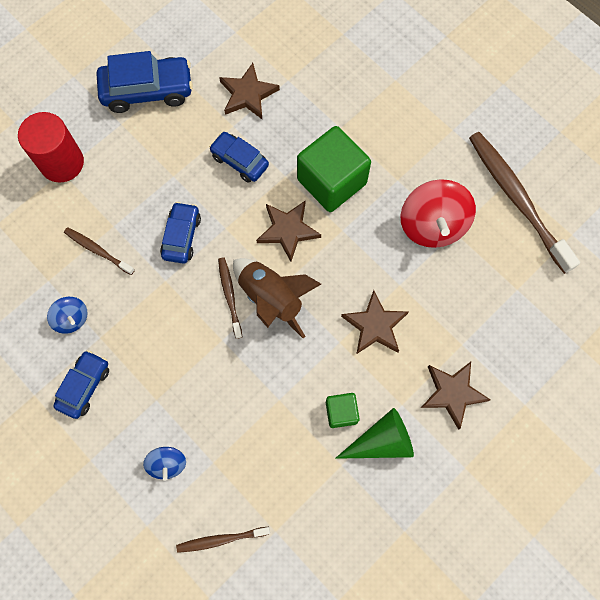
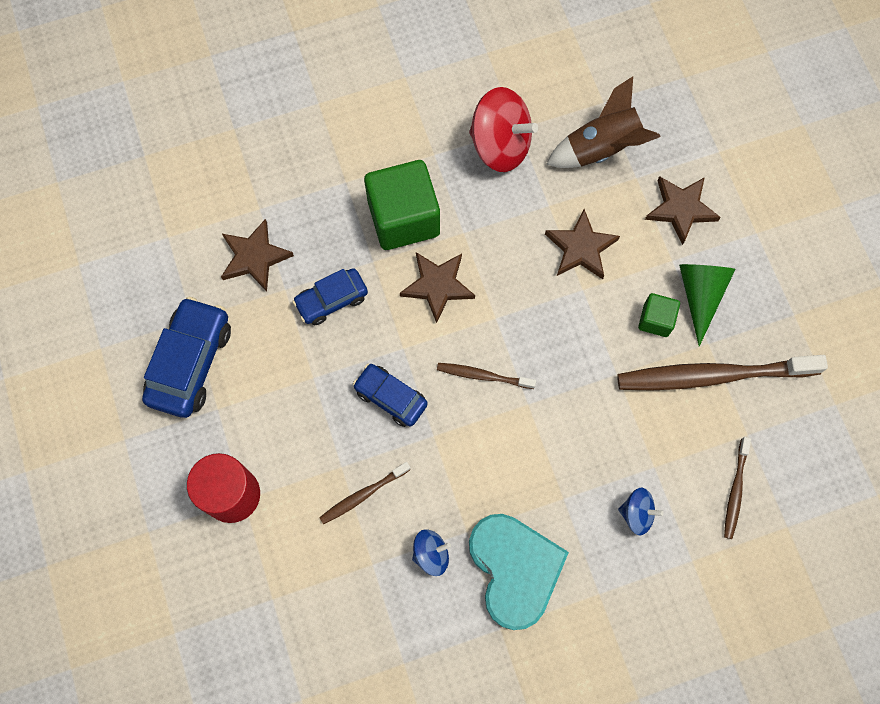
camera: 65 degrees left, 0 degrees up
blue car [53,350,109,419] -> turquoise heart [469,514,569,630]
brown rocket [233,258,321,338] -> brown rocket moved to [546,76,661,168]
brown toothbrush [469,132,580,274] -> brown toothbrush moved to [617,355,828,390]

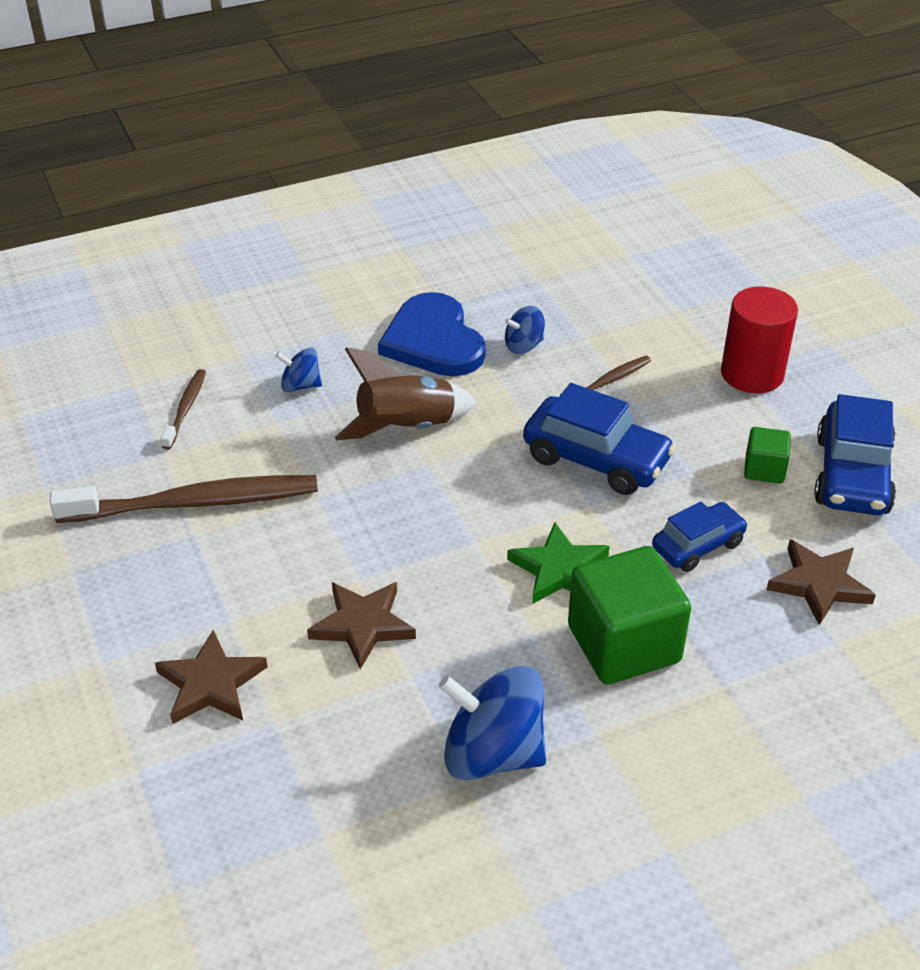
camera: 175 degrees right, 30 degrees down
blue car [353,364,428,427] -> blue car [523,383,676,495], size x1.60
brown star [400,252,475,323] -> green star [507,522,610,604]
brown toothbrush [437,363,536,389] -> none
red spinning top [469,87,538,172] -> blue spinning top [439,666,546,780]
turquoise heart [469,514,569,630] -> blue heart [378,292,486,376]
brown rocket [546,76,661,168] -> brown rocket moved to [335,347,477,440]
green cube [638,293,680,337] -> green cube moved to [744,427,791,484]
green cone [679,264,736,346] -> none

